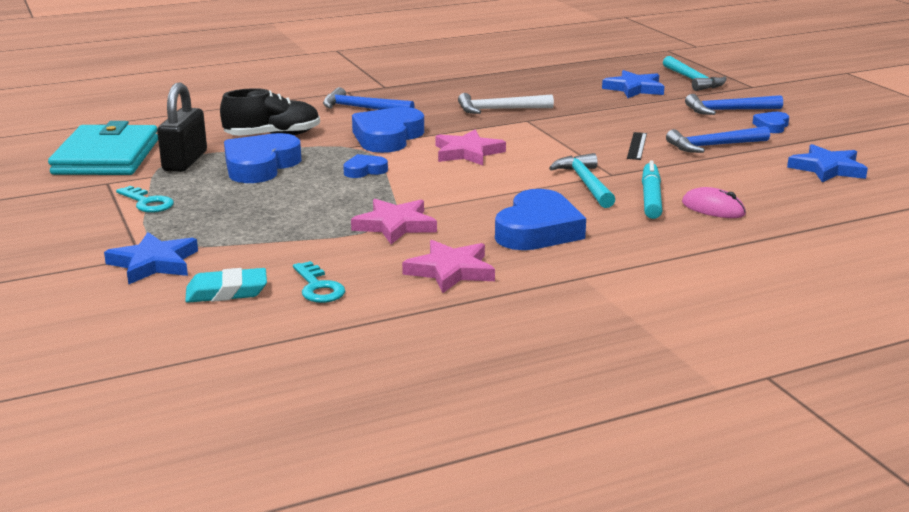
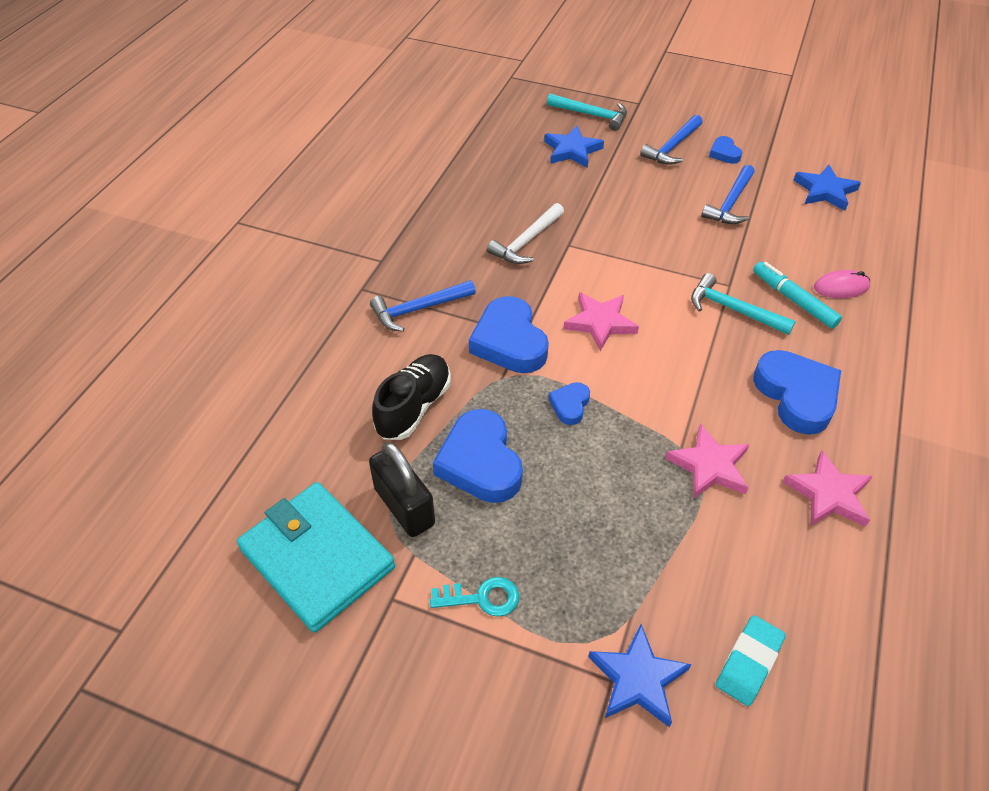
camera: 45 degrees left, 25 degrees up
turquoise key [293,261,345,303] -> none
black ruler [627,132,647,160] -> none

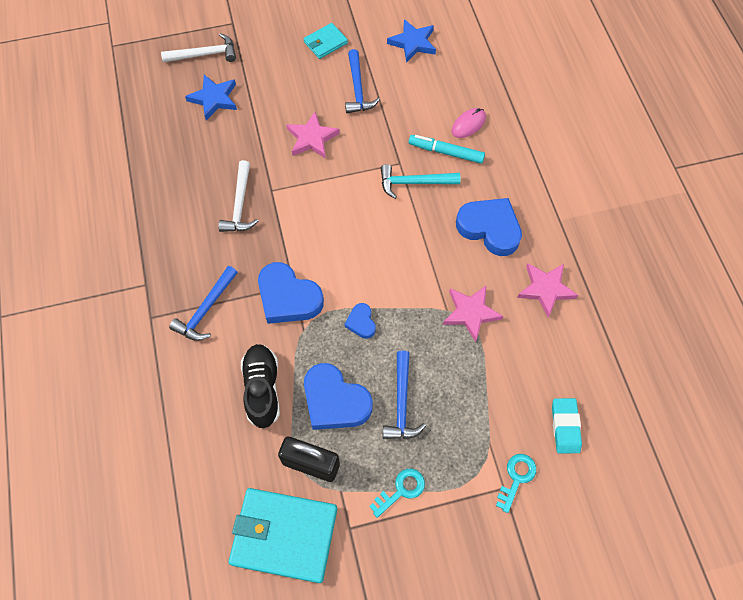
camera: 35 degrees left, 15 degrees up
turquoise hammer [547,94,627,131] -> white hammer [161,33,236,63]
pink star [563,292,639,351] -> pink star moved to [286,112,340,159]
blue star [588,624,691,727] -> turquoise key [496,454,536,513]
blue hammer [640,115,703,165] -> blue hammer moved to [383,351,426,439]
blue heart [709,136,742,164] -> turquoise wallet [304,23,348,59]

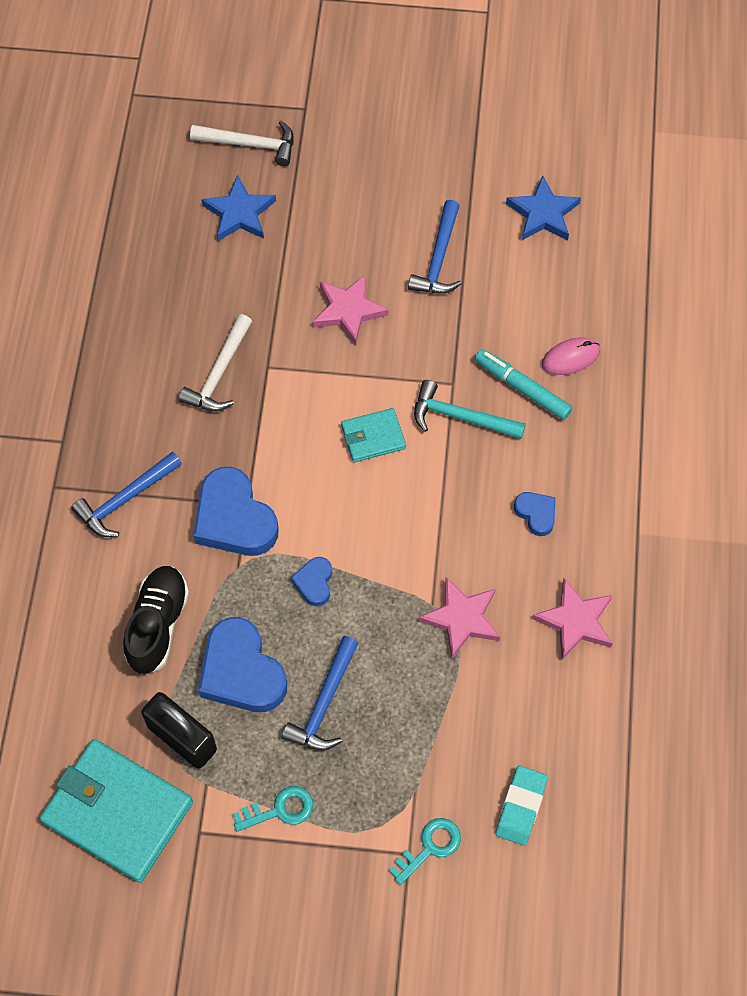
camera: 20 degrees right, 0 degrees up
turquoise wallet [304,23,348,59] -> turquoise wallet moved to [341,408,406,462]
blue heart [456,198,522,256] -> blue heart [514,492,556,536], size x0.50

